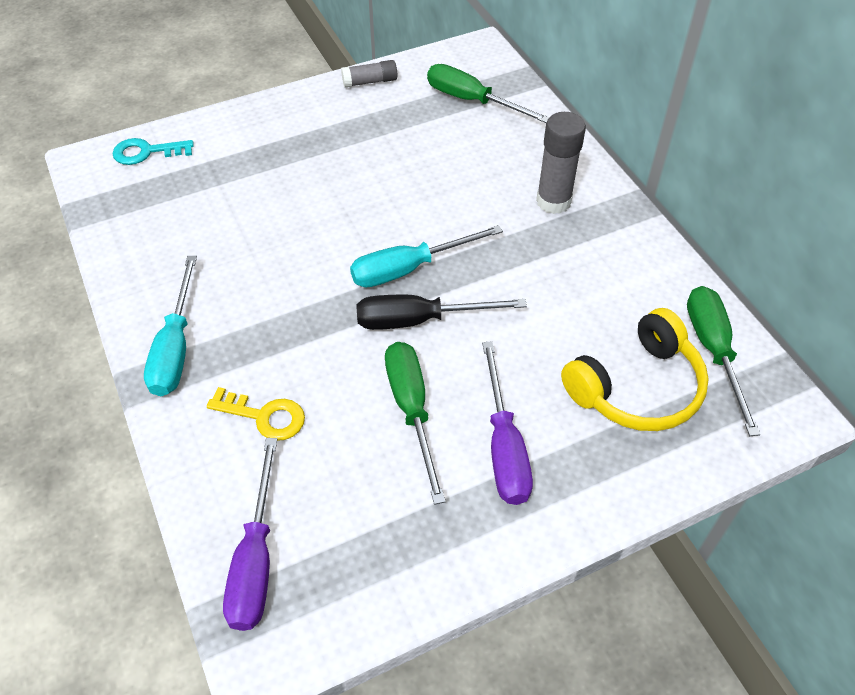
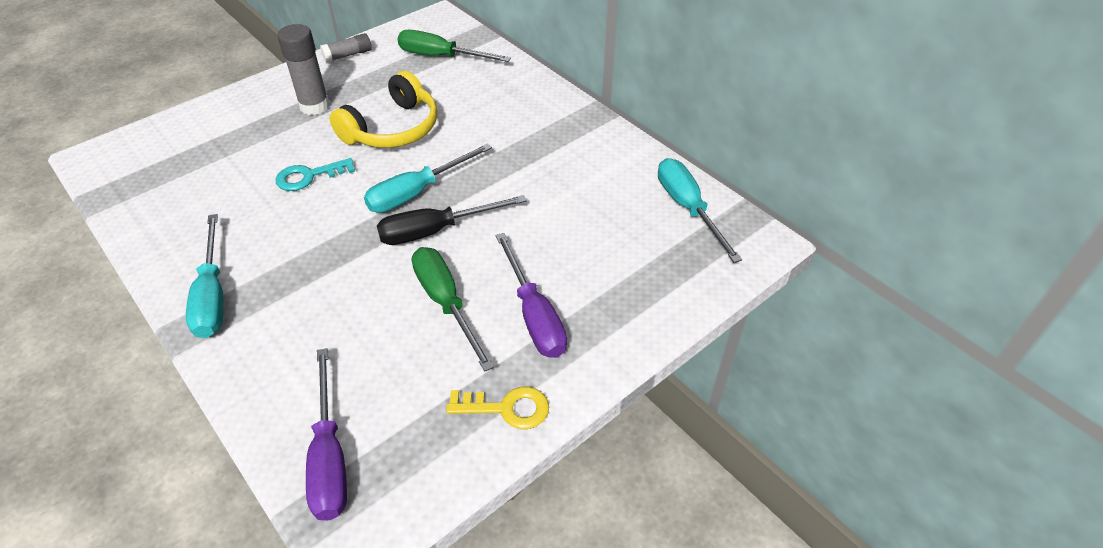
camera: 15 degrees left, 5 degrees down
turquoise key [113,138,194,165] -> turquoise key moved to [276,158,355,191]
yellow key [207,387,305,441] -> yellow key moved to [446,387,549,429]
grey glue stick [536,112,586,214] -> grey glue stick moved to [277,24,330,115]
yellow headphones [561,308,709,431] -> yellow headphones moved to [329,71,438,148]
green screwdriver [687,286,761,436] -> turquoise screwdriver [658,158,742,263]

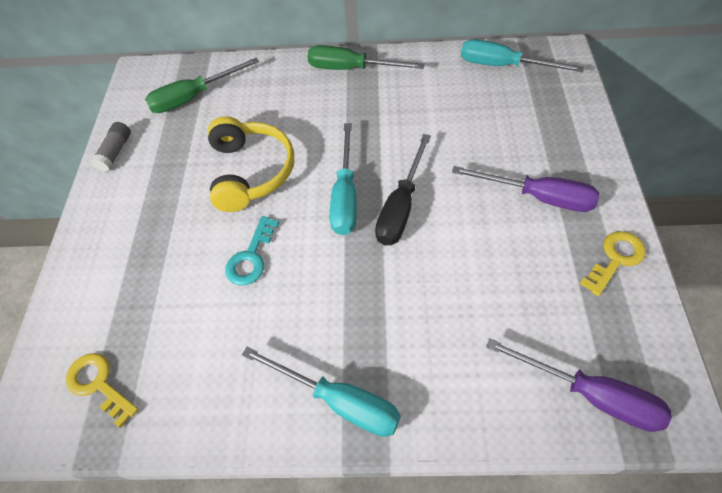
camera: 45 degrees left, 10 degrees up
grey glue stick [277,24,330,115] -> none
green screwdriver [412,247,494,372] -> green screwdriver moved to [307,45,425,70]
none -> yellow key [66,353,139,428]

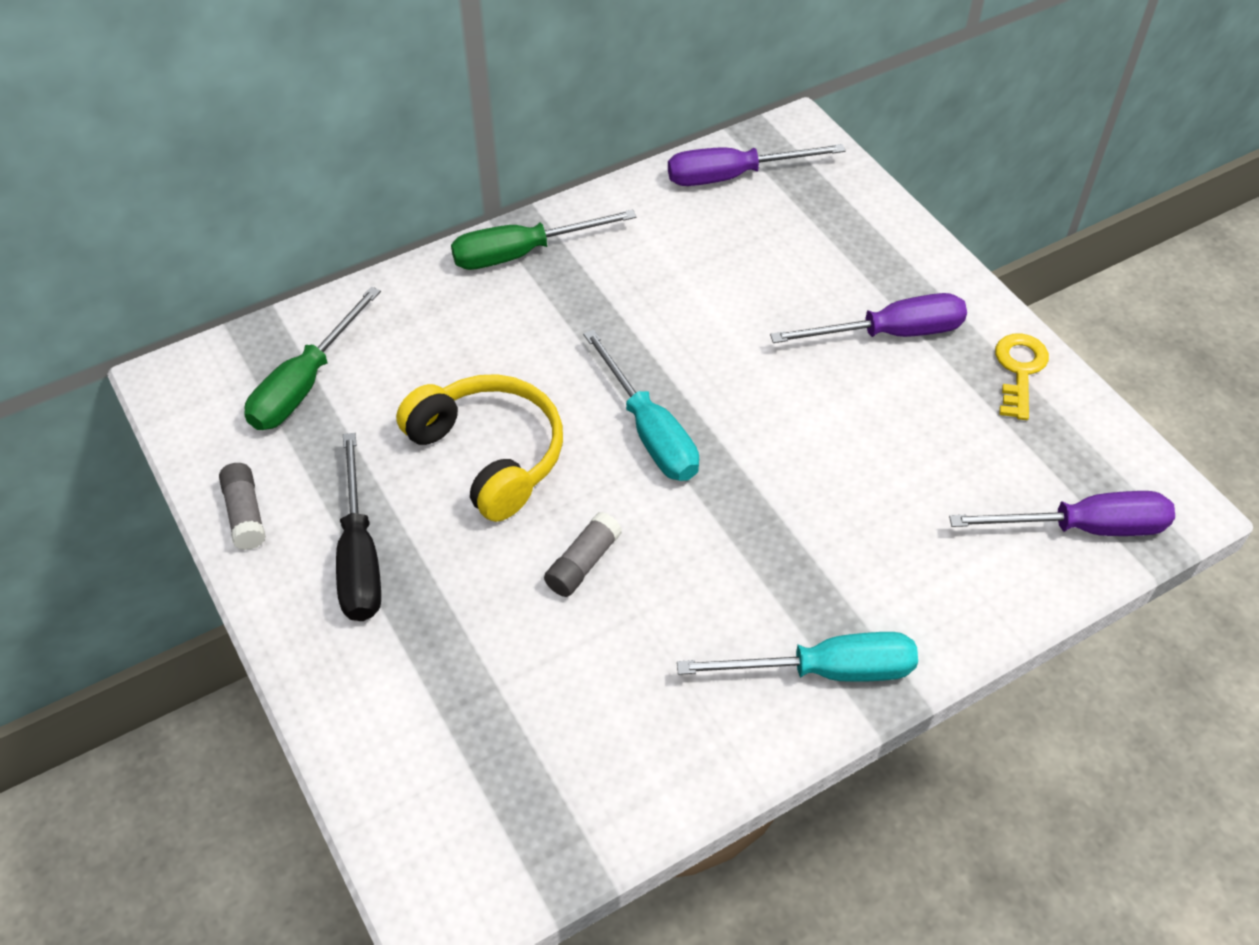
camera: 35 degrees left, 5 degrees down
yellow key [66,353,139,428] -> none
turquoise key [225,216,279,285] -> grey glue stick [544,512,622,597]
black screwdriver [375,134,431,246] -> black screwdriver moved to [336,433,381,621]
turquoise screwdriver [461,39,584,72] -> purple screwdriver [668,144,846,186]

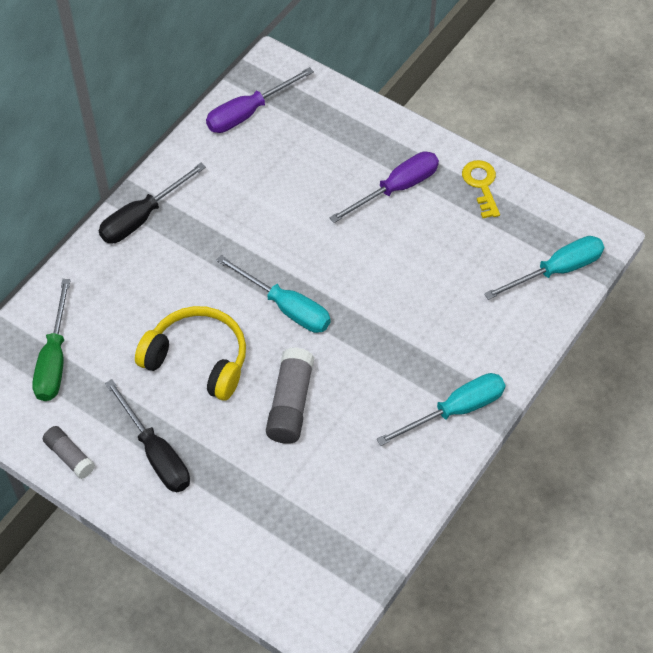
camera: 25 degrees left, 5 degrees up
green screwdriver [451,210,636,270] -> black screwdriver [99,163,206,243]
grey glue stick [544,512,622,597] -> grey glue stick [266,347,315,444], size x1.63
purple screwdriver [949,491,1175,536] -> turquoise screwdriver [484,236,604,300]

